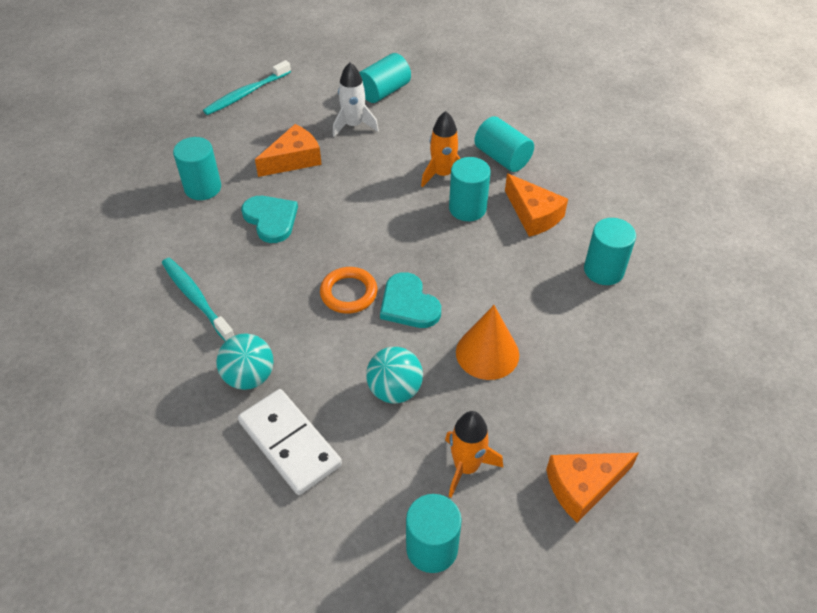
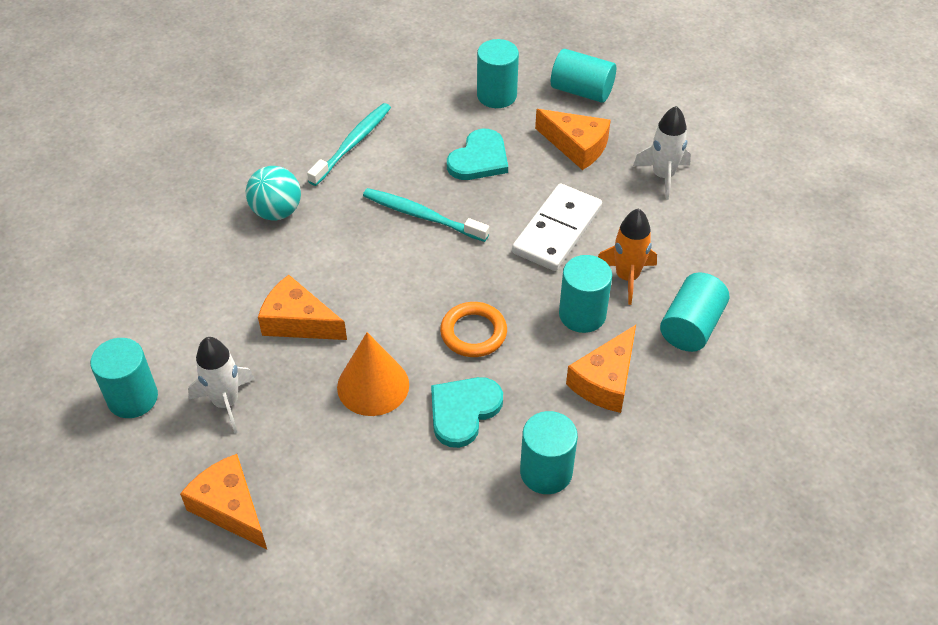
camera: 70 degrees right, 0 degrees up
turquoise toothbrush [203,60,291,115] -> turquoise toothbrush moved to [363,188,489,242]
white domino [238,389,342,495] -> white domino moved to [512,184,602,271]
orange ring [320,267,377,314] -> orange ring moved to [440,302,507,357]
turquoise cylinder [359,53,411,103] -> turquoise cylinder moved to [551,49,616,103]
turquoise ball [366,347,423,403] -> orange cheese [258,275,347,340]
turquoise heart [380,272,441,328] -> turquoise heart moved to [431,377,503,448]
orange rocket [445,411,503,498] -> white rocket [188,337,255,433]

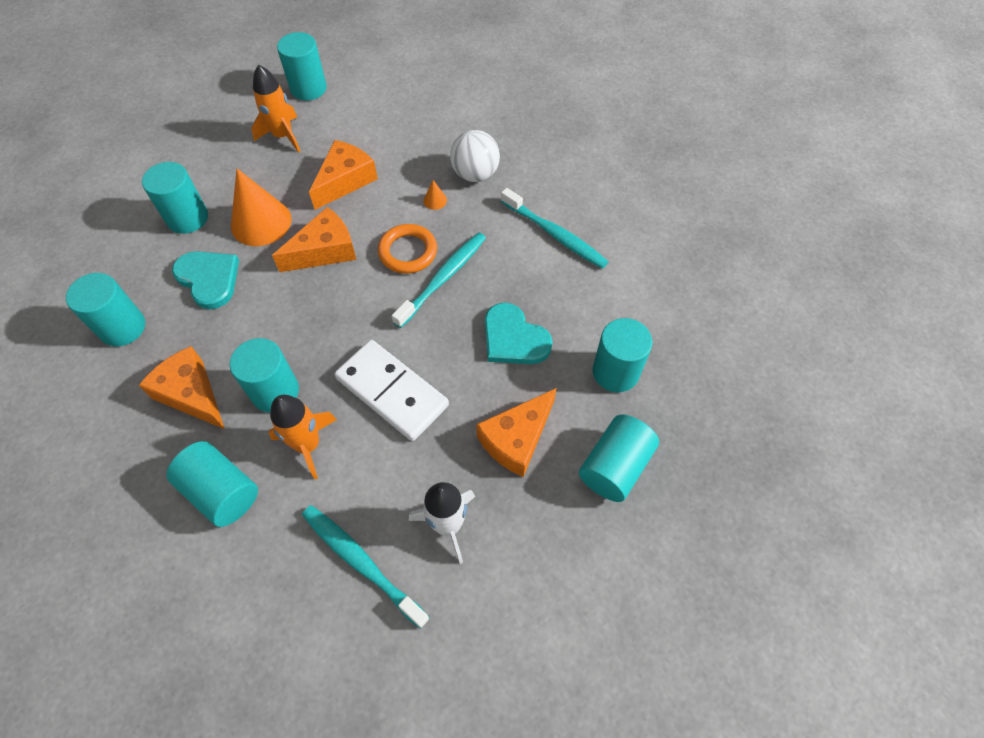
camera: 100 degrees right, 10 degrees up
orange cheese [180,454,267,549] -> orange cheese moved to [272,207,356,272]
white rocket [188,337,255,433] -> orange rocket [251,64,300,152]
turquoise ball [246,166,301,220] -> white ball [450,130,500,182]
orange ring [440,302,507,357] -> orange ring moved to [378,224,437,274]
none -> turquoise cylinder [142,162,208,234]
none -> turquoise toothbrush [302,505,430,629]
none -> orange cone [423,180,447,210]

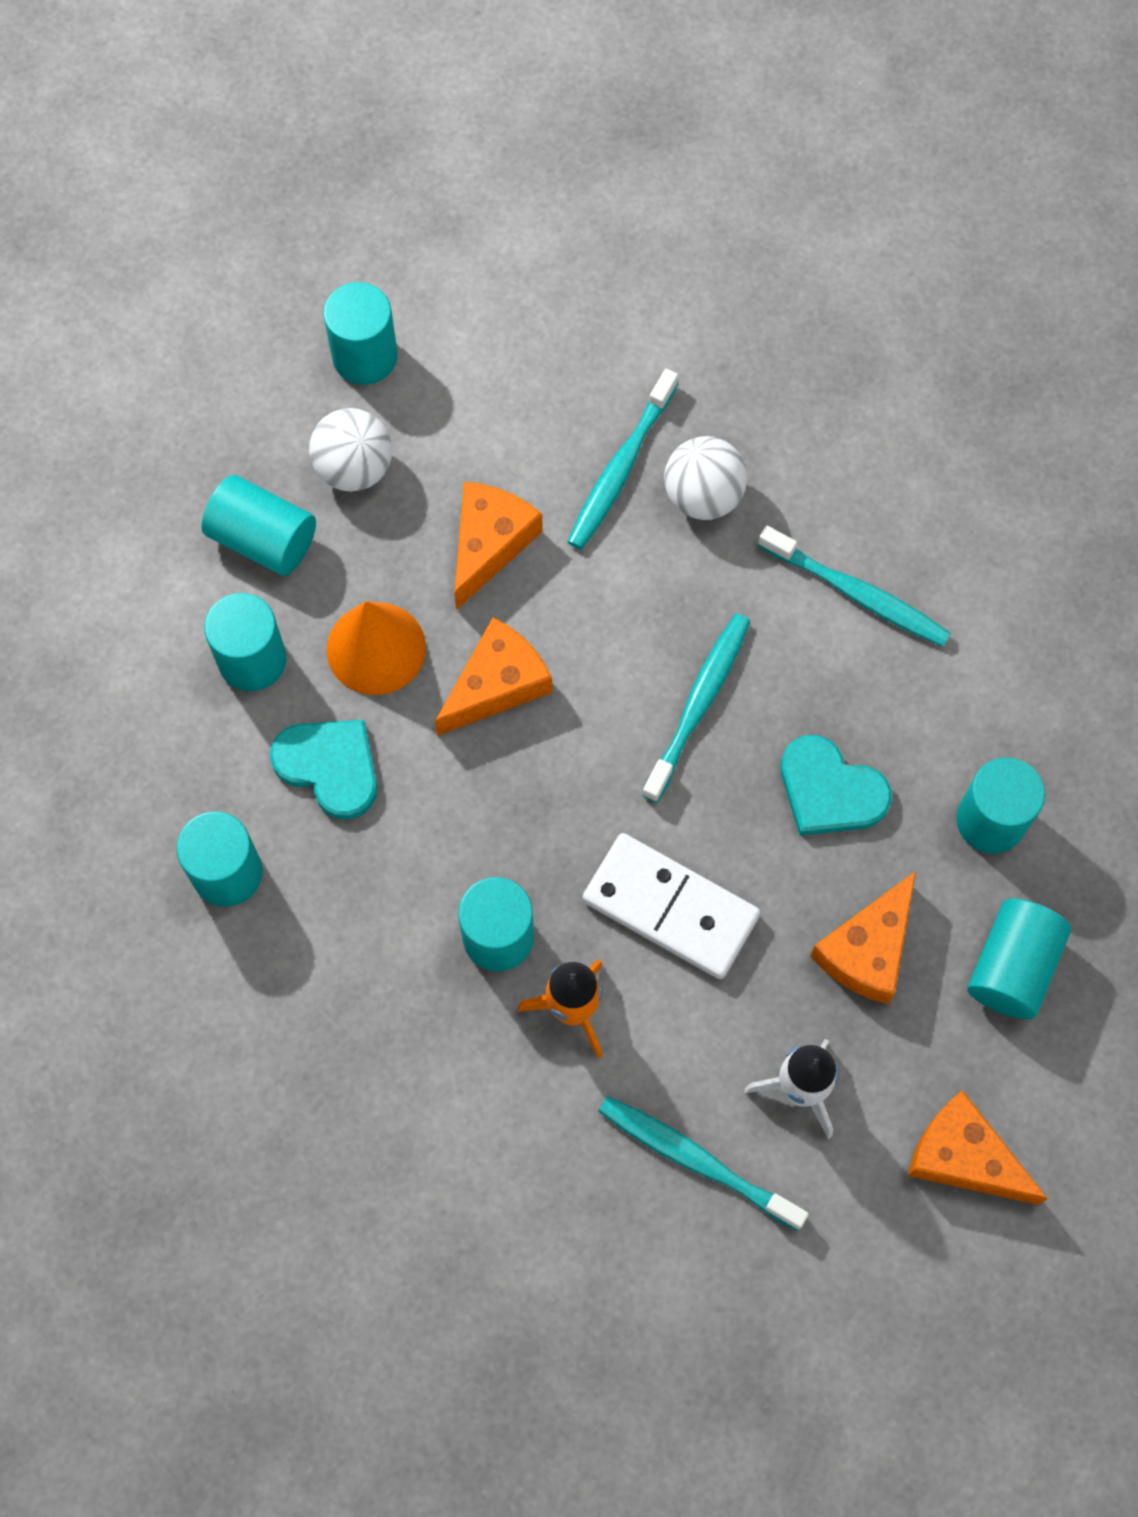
camera: 10 degrees left, 10 degrees up
orange cheese [138,346,224,429] -> orange cheese moved to [908,1090,1048,1205]
turquoise cylinder [166,441,258,527] -> turquoise cylinder moved to [201,475,316,576]
orange rocket [251,64,300,152] -> white ball [309,408,392,492]
orange ring [378,224,437,274] -> none
orange cone [423,180,447,210] -> none
none -> turquoise toothbrush [567,369,678,550]

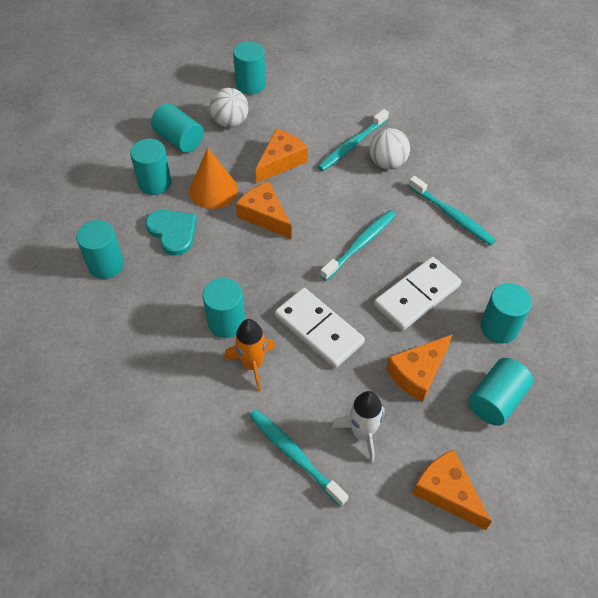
camera: 15 degrees right, 15 degrees down
orange cheese [435,617,552,736] -> orange cheese turned 105 degrees counterclockwise [236,181,292,239]
turquoise heart [781,735,892,835] -> white domino [374,257,462,331]

